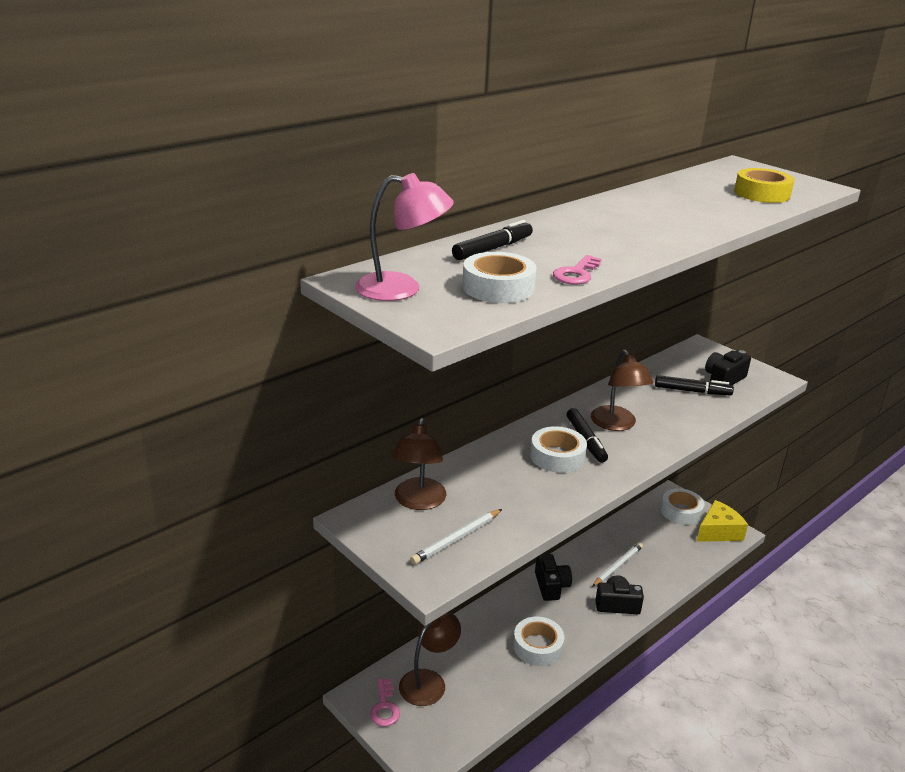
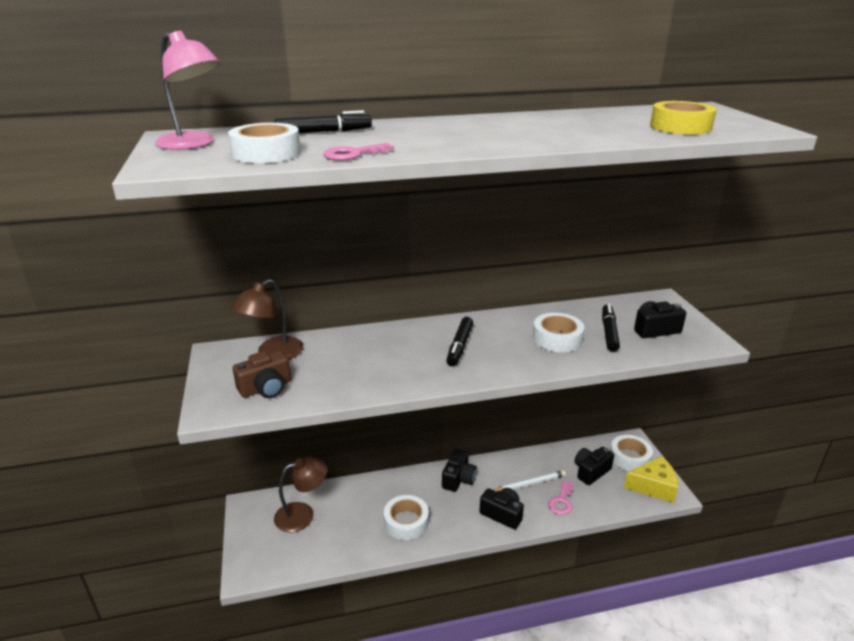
camera: 30 degrees right, 0 degrees up
pink key [370,678,400,726] -> pink key moved to [548,481,574,515]
white pencil [410,509,502,565] -> brown camera [233,350,291,398]
white tape [530,426,587,473] -> white tape moved to [533,313,584,352]
brown lamp [591,349,653,431] -> none
black marker [655,375,734,395] -> black marker turned 120 degrees counterclockwise [602,304,620,352]
none -> black camera [574,447,614,485]

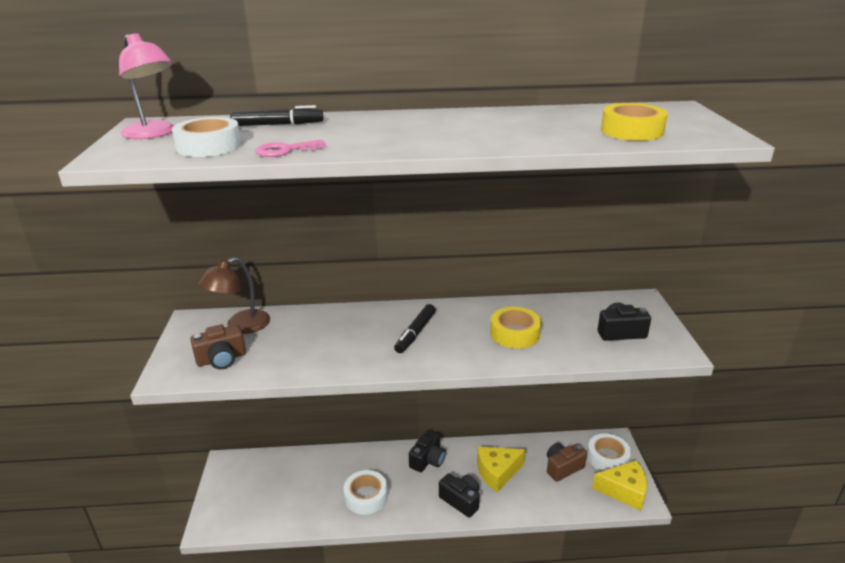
camera: 10 degrees right, 0 degrees up
brown lamp [274,457,327,532] -> none
white pencil [494,470,566,492] -> yellow cheese [477,447,526,492]
white tape [533,313,584,352] -> yellow tape [490,307,541,349]
pink key [548,481,574,515] -> none
black camera [574,447,614,485] -> brown camera [547,443,587,482]
black marker [602,304,620,352] -> none

